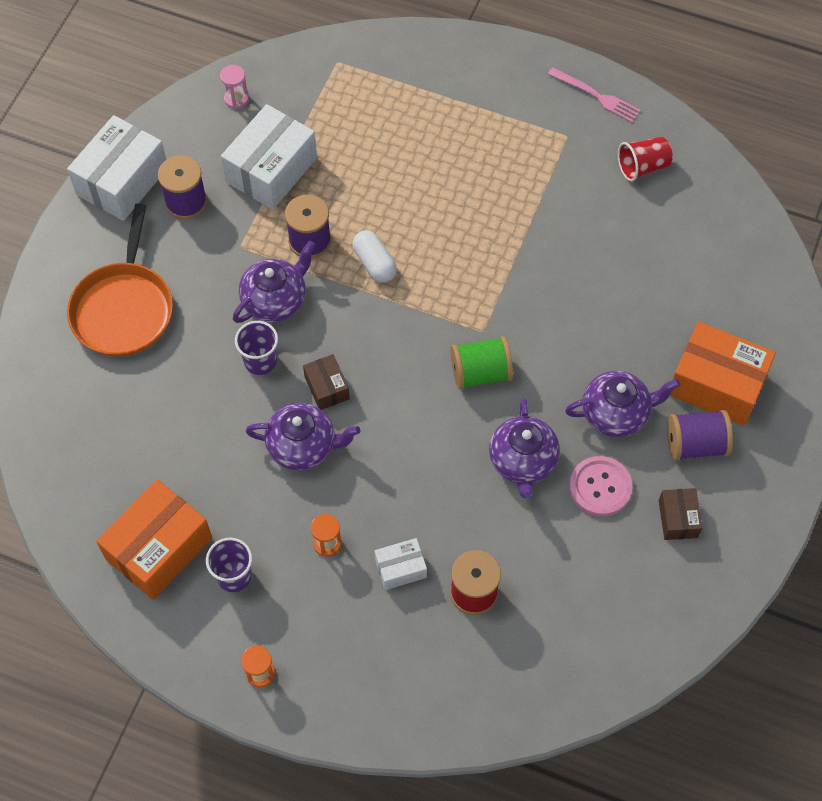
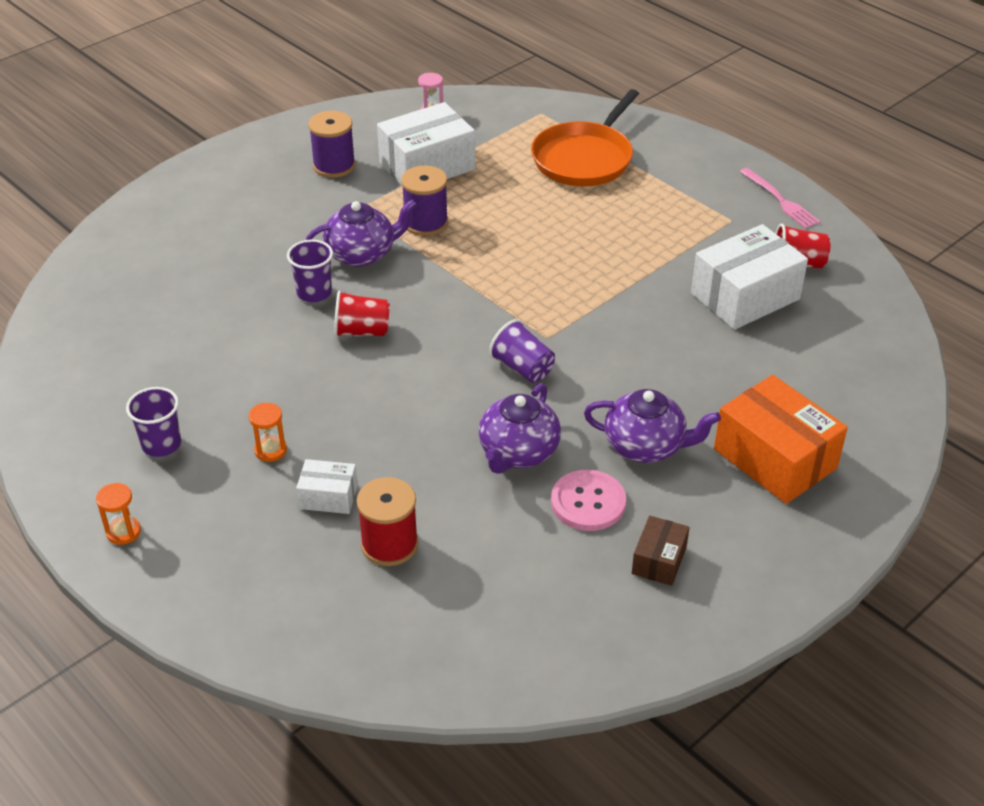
camera: 25 degrees right, 20 degrees down
white box [67,115,166,221] -> white box moved to [691,224,808,330]
orange pan [67,203,173,357] -> orange pan moved to [531,89,639,186]
orange box [96,479,212,600] -> none
purple teapot [246,403,361,471] -> none
brown box [303,354,350,410] -> red cup [334,291,390,337]
white capsule [352,230,397,283] -> none
green spool [451,336,513,390] -> purple cup [489,319,555,383]
purple spool [667,410,733,461] -> none

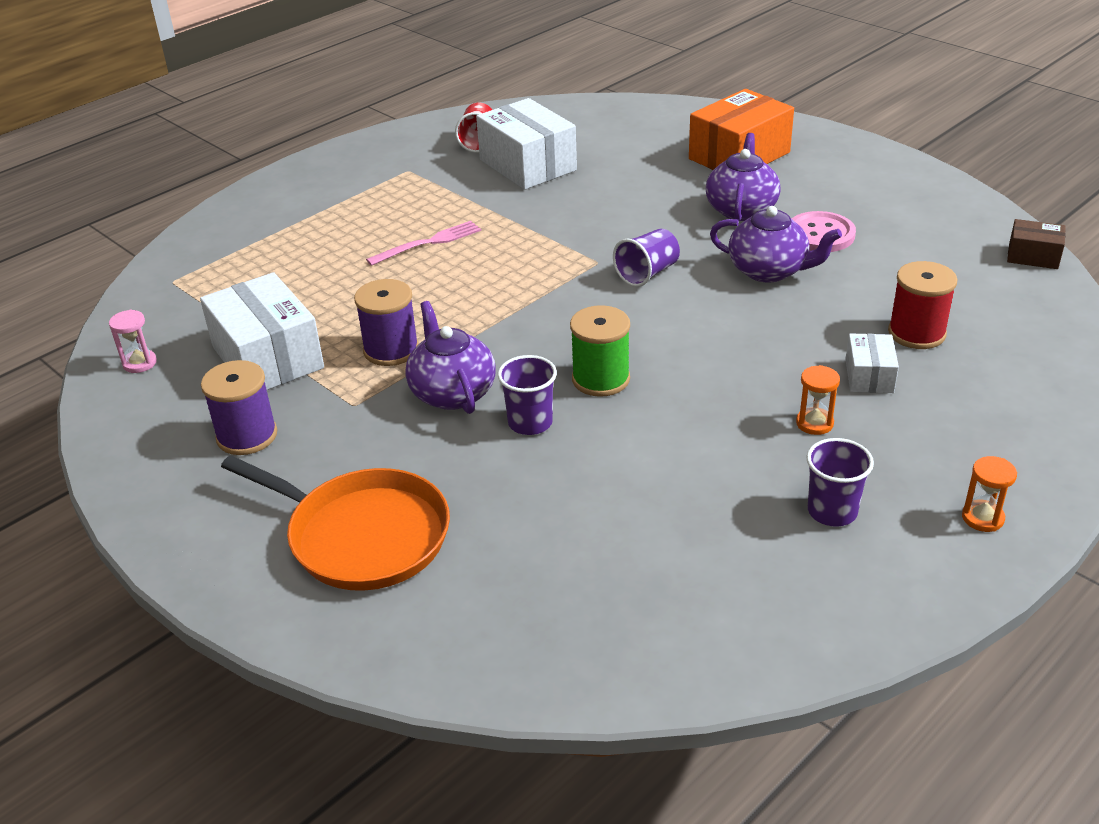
camera: 90 degrees left, 5 degrees down
red cup [334,291,390,337] -> green spool [570,305,630,397]
orange pan [531,89,639,186] -> orange pan moved to [221,455,450,591]
brown box [632,516,689,586] -> brown box moved to [1007,219,1066,269]
pink fork [740,168,821,229] -> pink fork moved to [366,221,481,266]

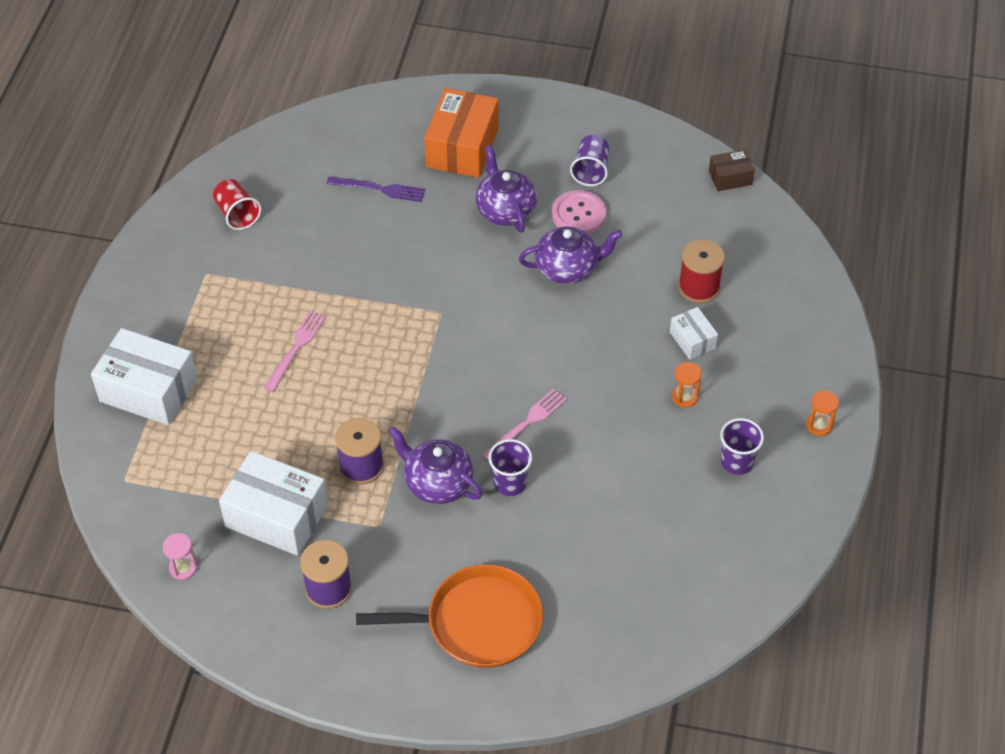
camera: 35 degrees left, 15 degrees up
white box [476,98,577,190] -> white box moved to [91,328,198,425]
green spool [570,305,630,397] -> pink fork [482,389,567,461]
purple cup [613,229,680,287] -> purple cup moved to [570,135,609,186]
none -> purple fork [327,177,425,202]

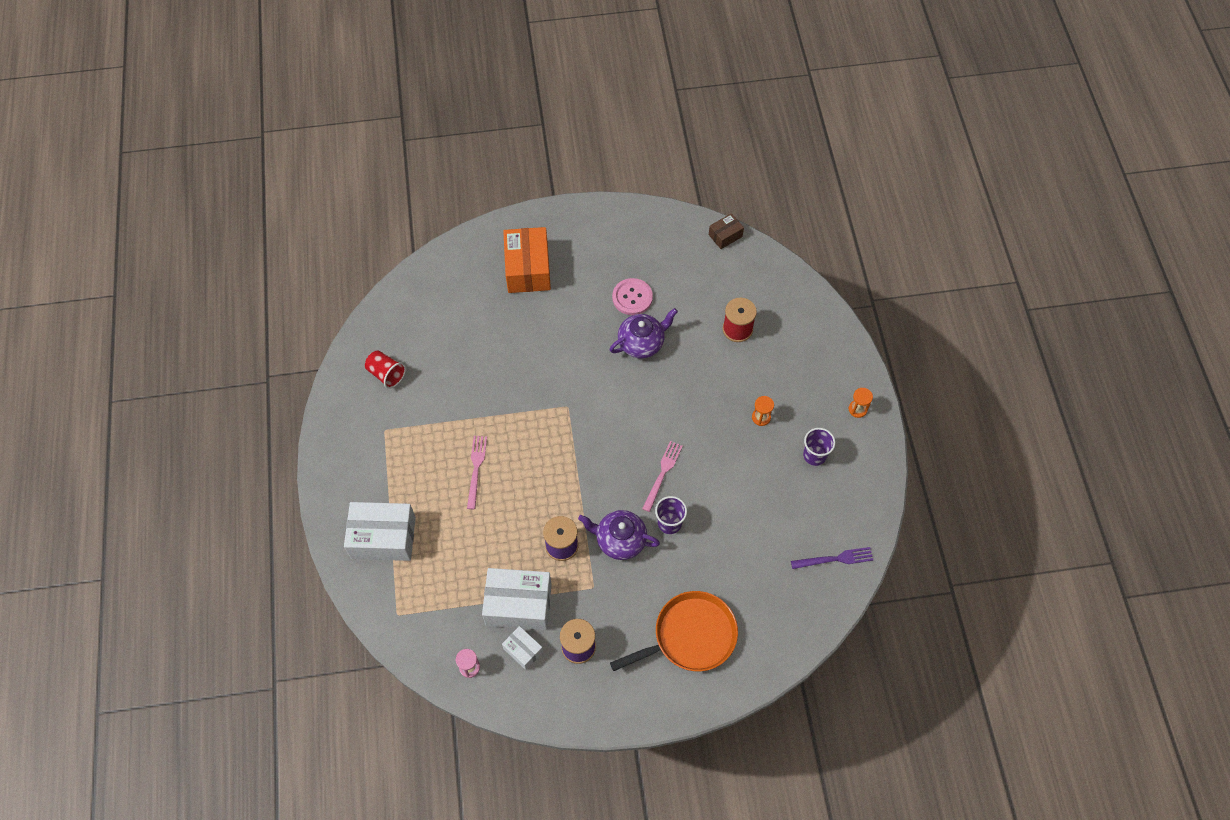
camera: 20 degrees left, 10 degrees up
purple fork [327,177,425,202] -> purple fork moved to [791,547,873,569]
purple teapot [476,145,537,233] -> none
purple cup [570,135,609,186] -> none
white box [670,307,718,360] -> white box moved to [502,626,543,670]

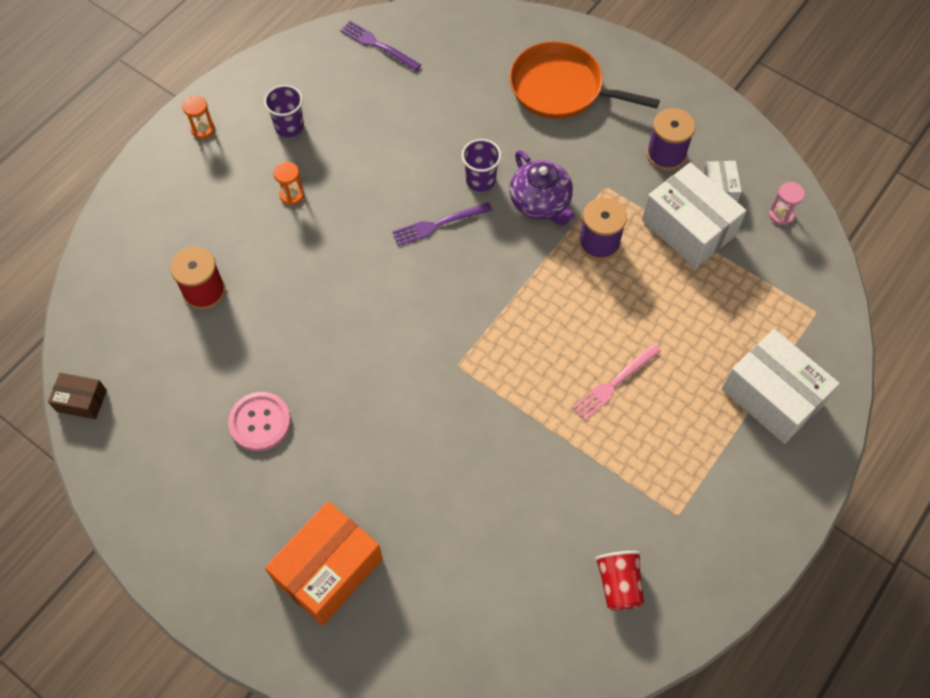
camera: 135 degrees left, 0 degrees up
purple teapot [610,308,678,359] -> none
pink fork [642,441,683,512] -> purple fork [392,202,492,246]

